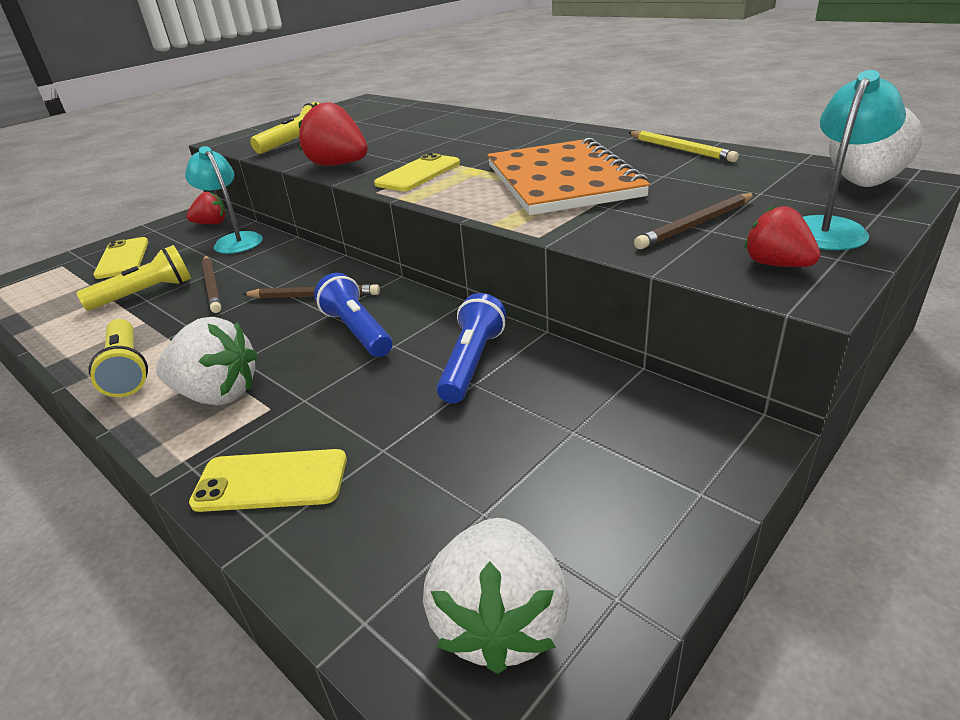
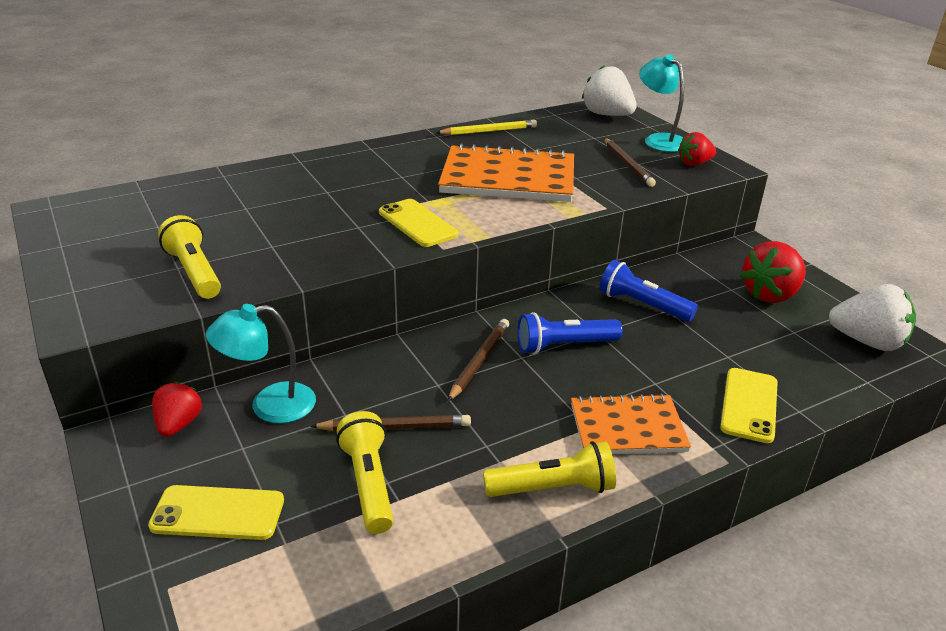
camera: 75 degrees left, 0 degrees up
white strawberry [156,317,258,405] -> orange notebook [571,394,691,454]
red strawberry [298,102,368,166] -> red strawberry moved to [740,241,806,303]

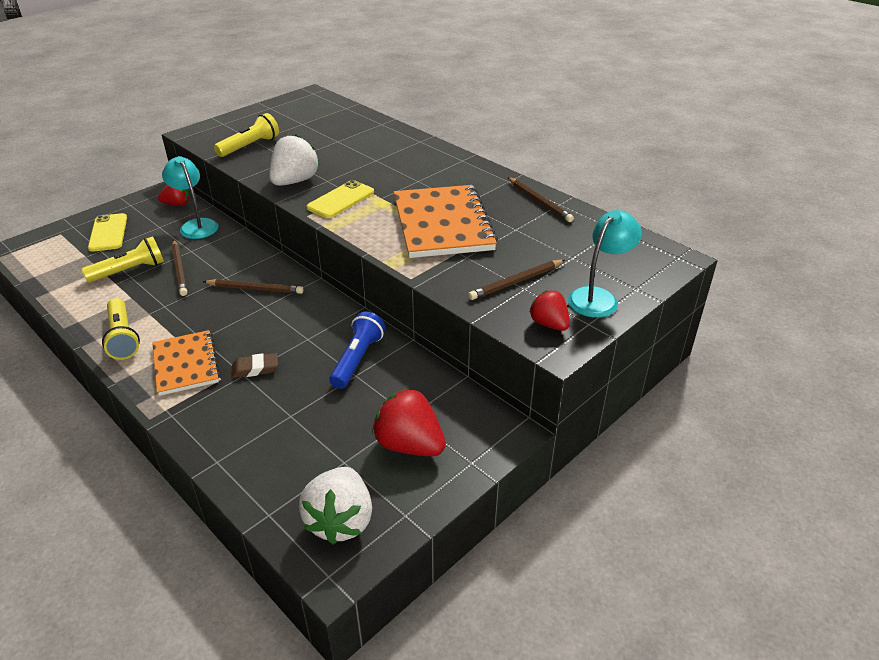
camera: 75 degrees right, 5 degrees up
yellow pencil [436,120,537,135] -> brown pencil [508,177,574,222]
blue flashlight [518,312,623,354] -> none
white strawberry [582,65,637,116] -> white strawberry moved to [269,135,320,186]
yellow phone [720,368,778,443] -> none
none -> brown eraser [231,353,278,378]

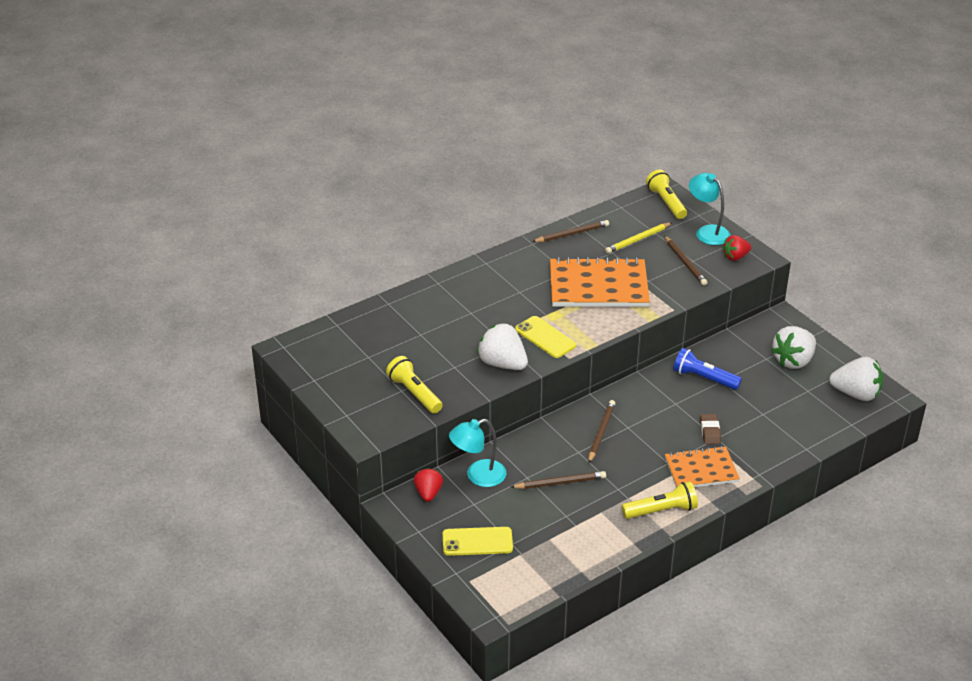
camera: 80 degrees left, 0 degrees up
yellow flashlight [81,236,164,283] -> yellow flashlight moved to [646,170,687,219]
red strawberry [372,388,446,456] -> white strawberry [771,326,816,369]
none -> yellow pencil [605,222,672,254]

